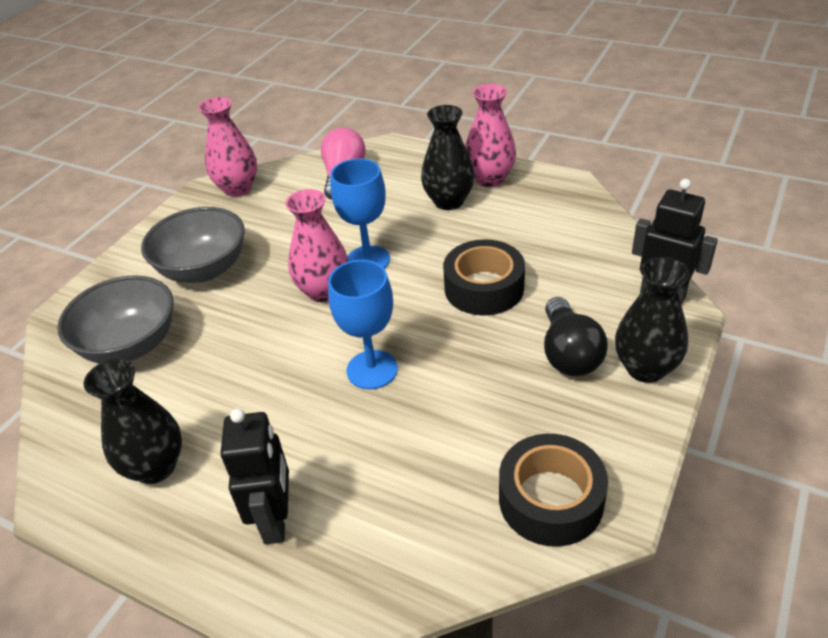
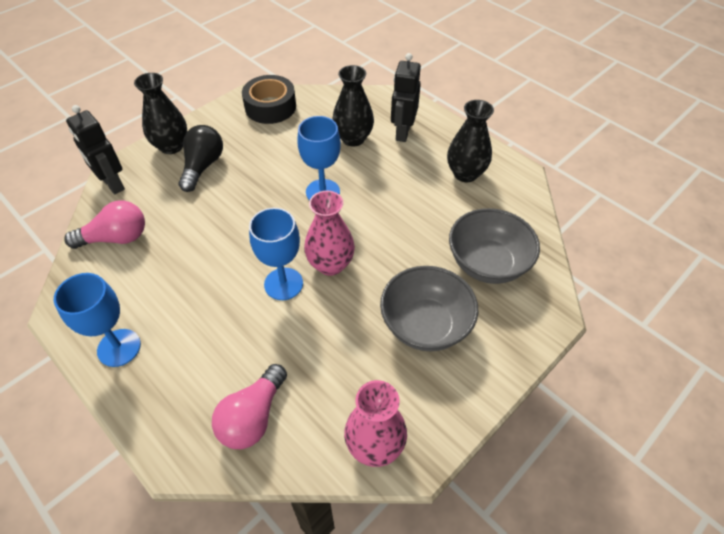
camera: 165 degrees left, 10 degrees up
black vase [421,105,475,210] -> black vase moved to [332,65,374,147]
black tape [443,239,525,315] -> none
pink vase [465,84,516,187] -> blue goblet [54,273,141,367]
none -> pink light bulb [64,200,145,249]

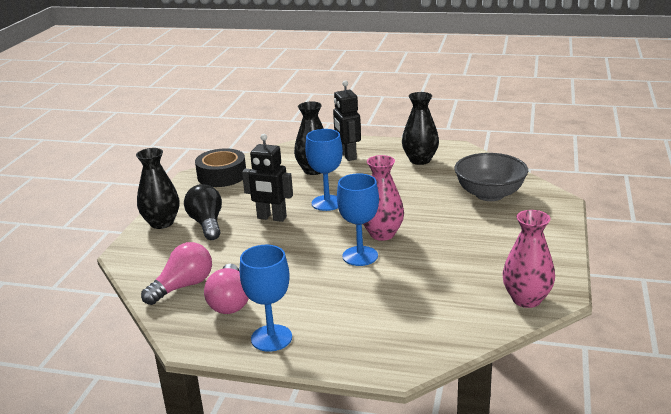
camera: 30 degrees left, 25 degrees down
black robot [66,105,125,194] -> black robot moved to [242,134,293,222]
pink light bulb [212,364,287,449] -> pink light bulb moved to [204,264,249,314]
grey bowl [380,266,478,351] -> none

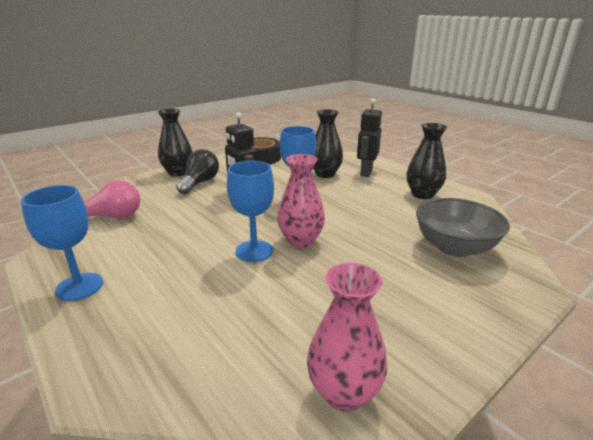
camera: 35 degrees right, 0 degrees up
pink light bulb [204,264,249,314] -> none

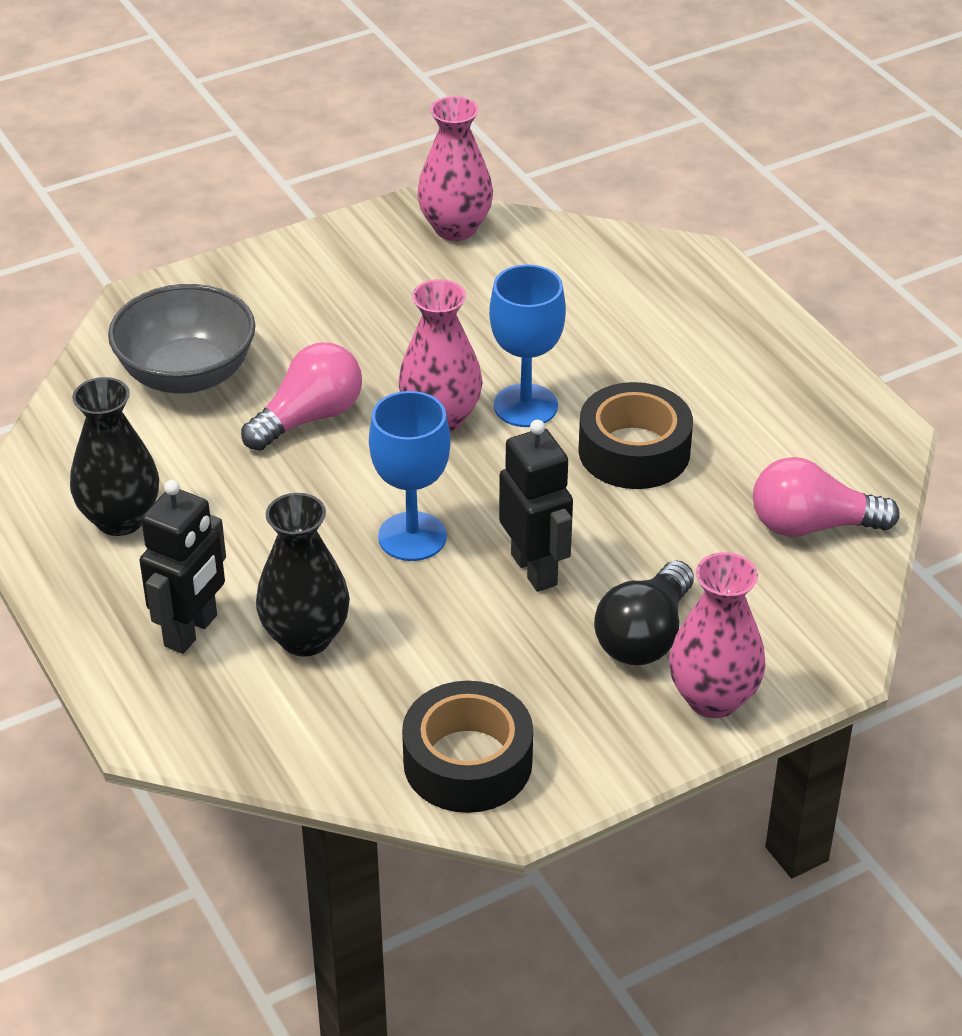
camera: 170 degrees left, 15 degrees up
blue goblet [21,185,103,301] -> none
black vase [158,108,193,176] -> pink vase [669,552,766,718]
none -> pink light bulb [241,342,362,451]
none -> black tape [578,382,693,489]

